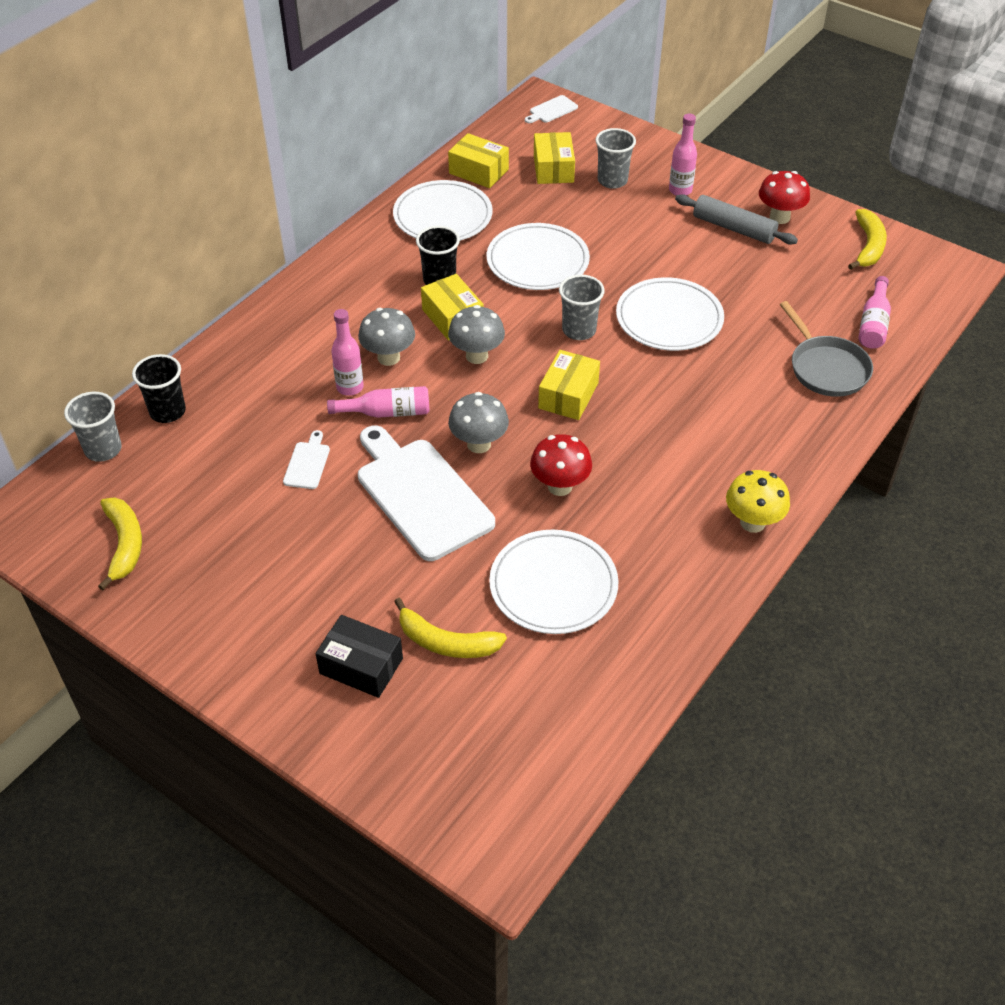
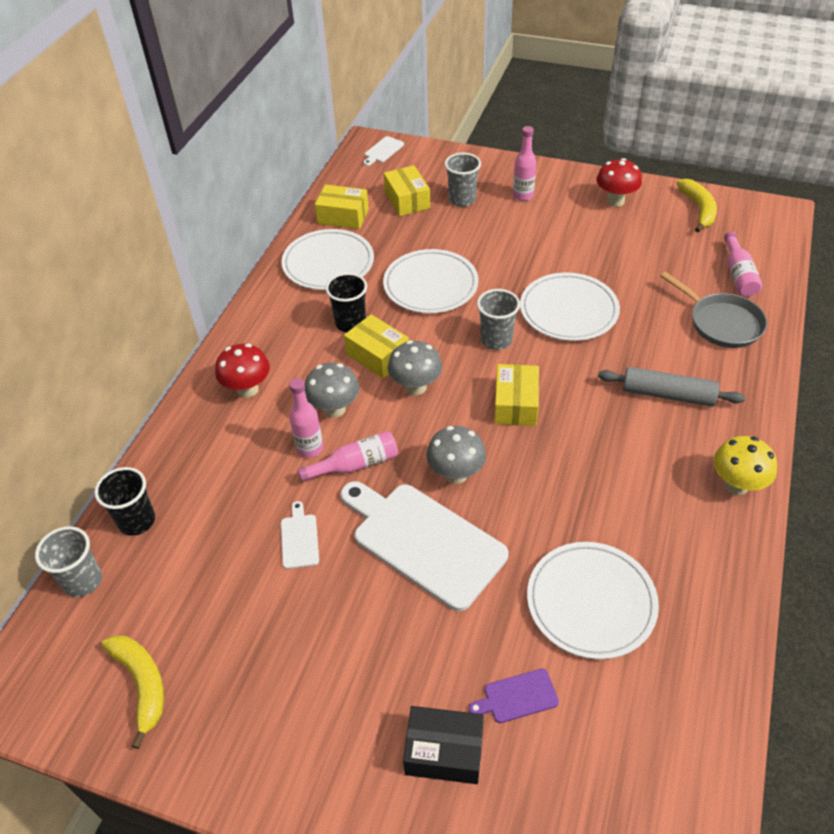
camera: 15 degrees left, 0 degrees up
yellow banana [394,598,507,658] -> purple cutting board [469,668,559,723]
red mushroom [530,434,592,496] -> red mushroom moved to [215,344,270,398]
grey rolling pin [675,194,798,245] -> grey rolling pin moved to [598,367,745,407]

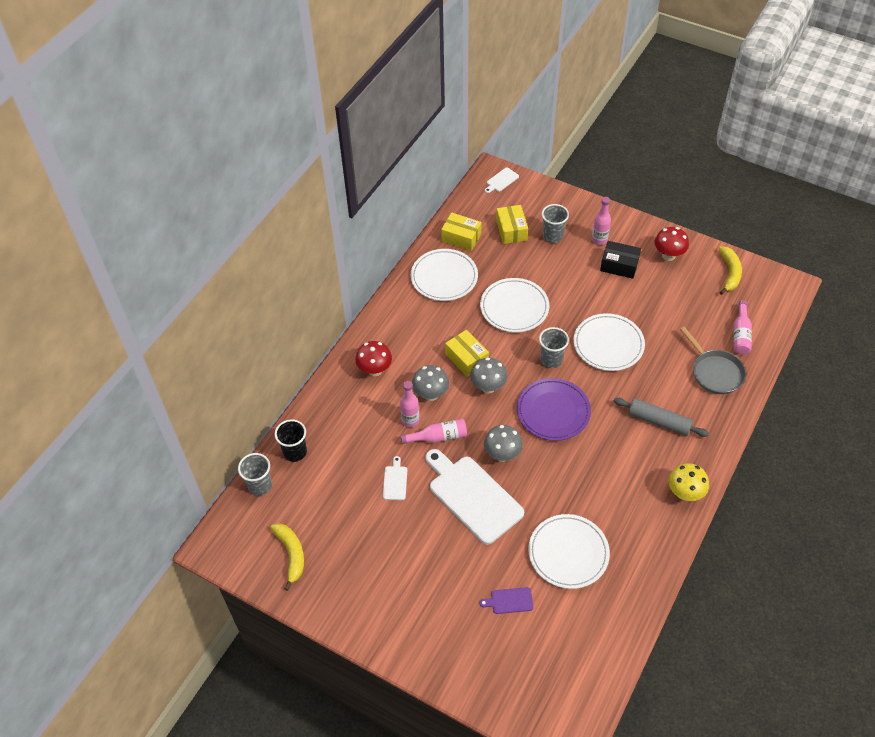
camera: 10 degrees right, 5 degrees up
black cup [325,273,367,332] -> none
black box [403,706,484,784] -> black box moved to [600,241,641,279]
yellow box [494,364,539,426] -> purple plate [517,378,591,441]

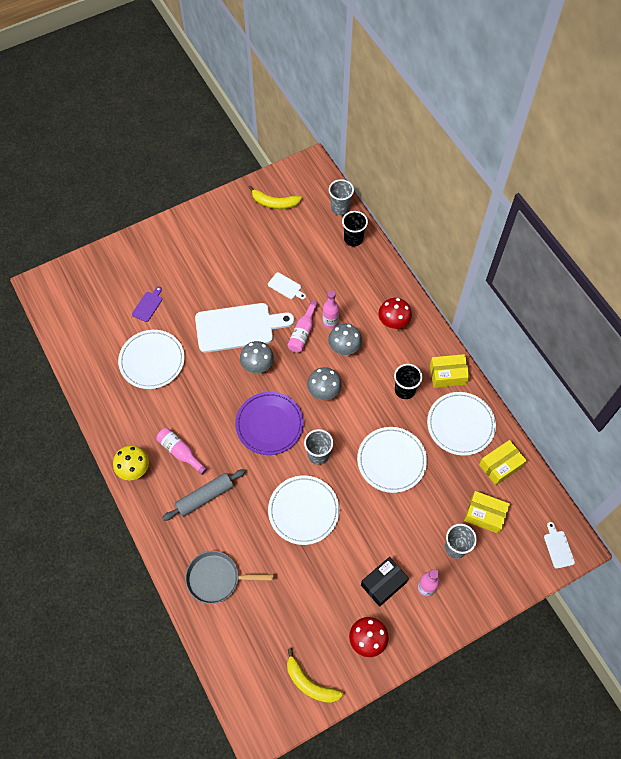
camera: 120 degrees right, 10 degrees up
yellow box [445,330,489,377] -> yellow box moved to [430,354,470,388]
pink bottle [733,300,752,355] -> pink bottle moved to [156,428,207,475]
none -> black cup [394,364,422,399]

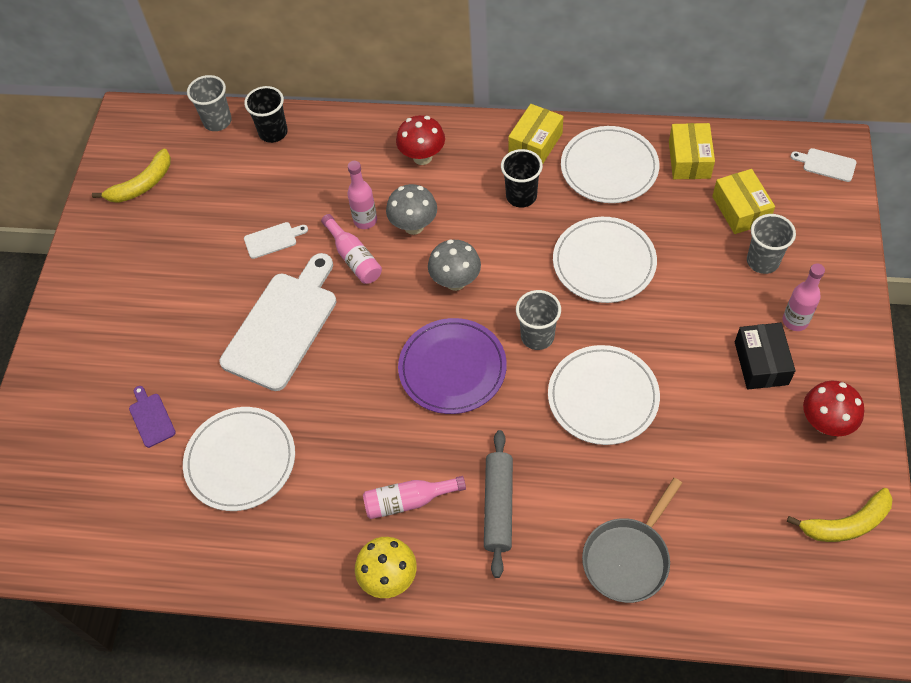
camera: 50 degrees left, 5 degrees down
grey mushroom [240,341,274,373] -> none
yellow box [464,491,510,534] -> yellow box turned 75 degrees counterclockwise [712,169,775,234]

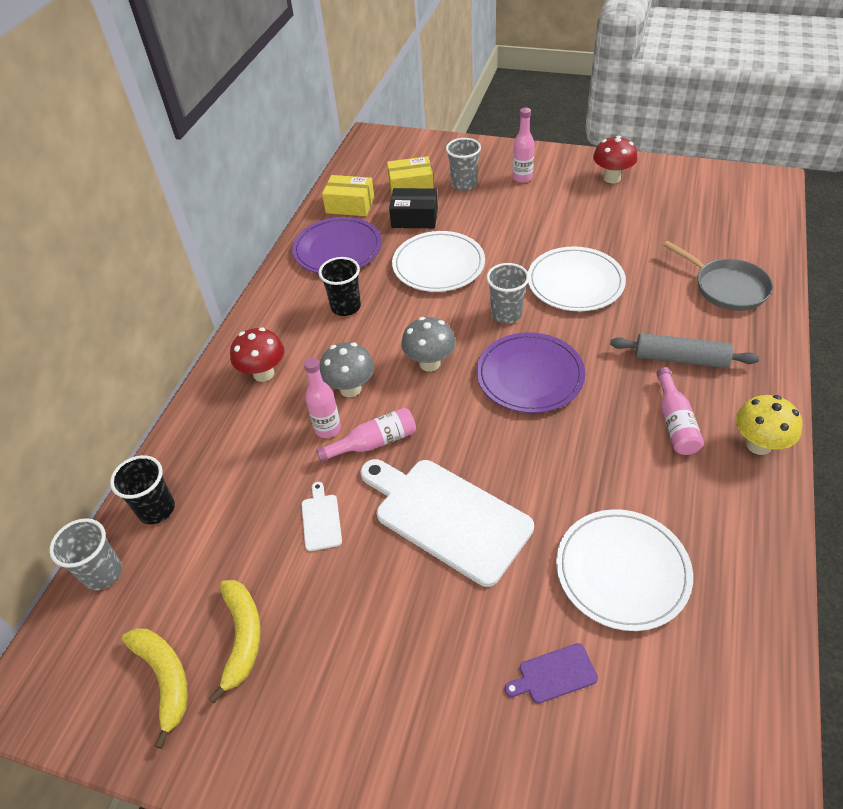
camera: 80 degrees left, 10 degrees down
yellow box [508,104,563,163] -> none
white plate [561,126,659,203] -> purple plate [292,217,382,273]
black box [735,323,795,389] -> black box moved to [389,188,438,228]
yellow banana [787,488,893,542] -> yellow banana moved to [208,580,261,703]
white cutting board [791,148,857,182] -> none

